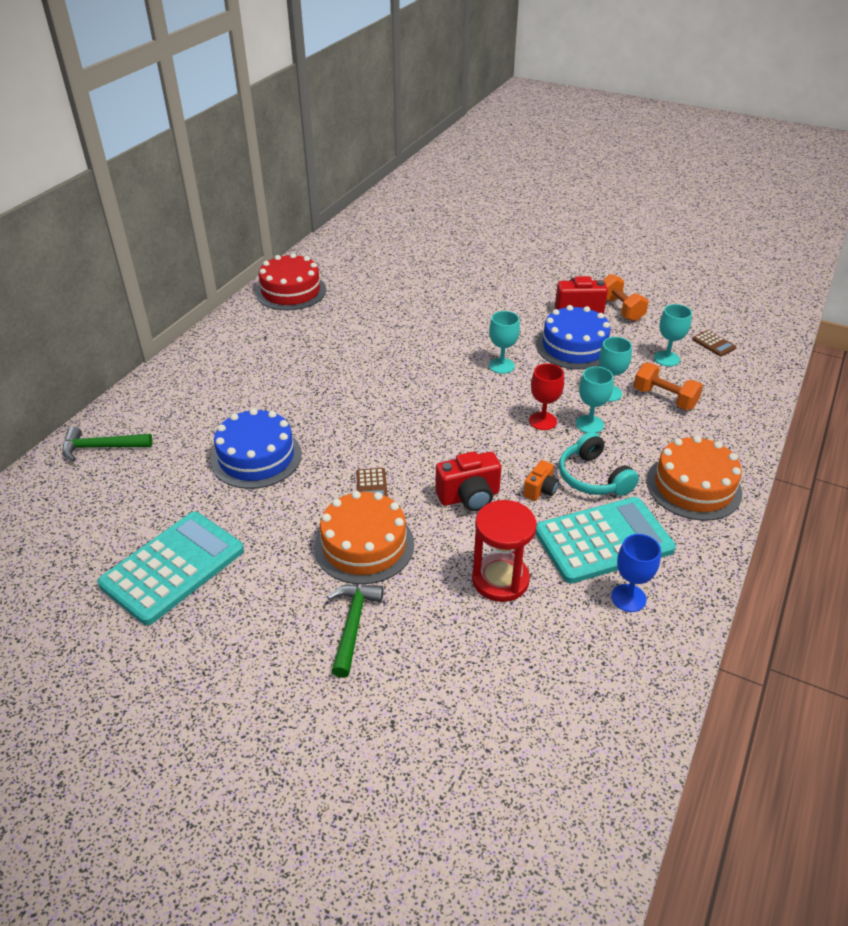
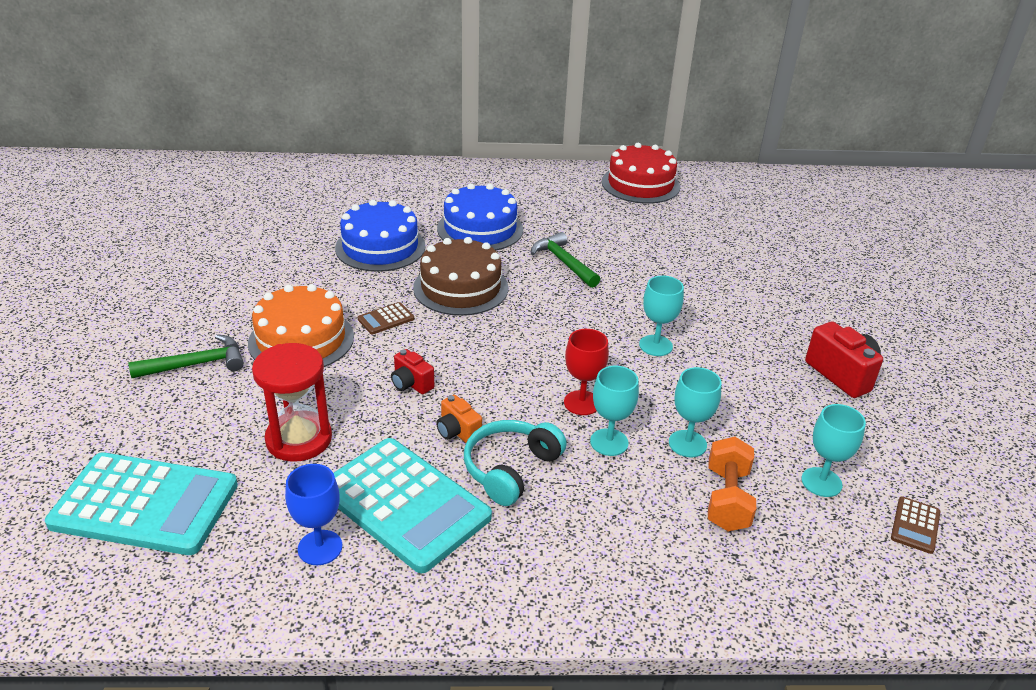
camera: 60 degrees right, 5 degrees down
green hammer [62,426,152,461] -> green hammer moved to [531,232,600,288]
turquoise calculator [97,512,244,625] -> turquoise calculator moved to [45,453,238,555]
red camera [435,451,501,511] -> red camera [391,349,434,394], size x0.60
orange camera [523,460,559,501] -> orange camera turned 45 degrees clockwise [436,395,482,443]
blue cake [536,305,611,370] -> blue cake moved to [437,183,523,250]
orange dumbbell [603,274,649,321] -> none
orange cake [647,436,743,521] -> none
none -> brown cake [413,237,508,316]

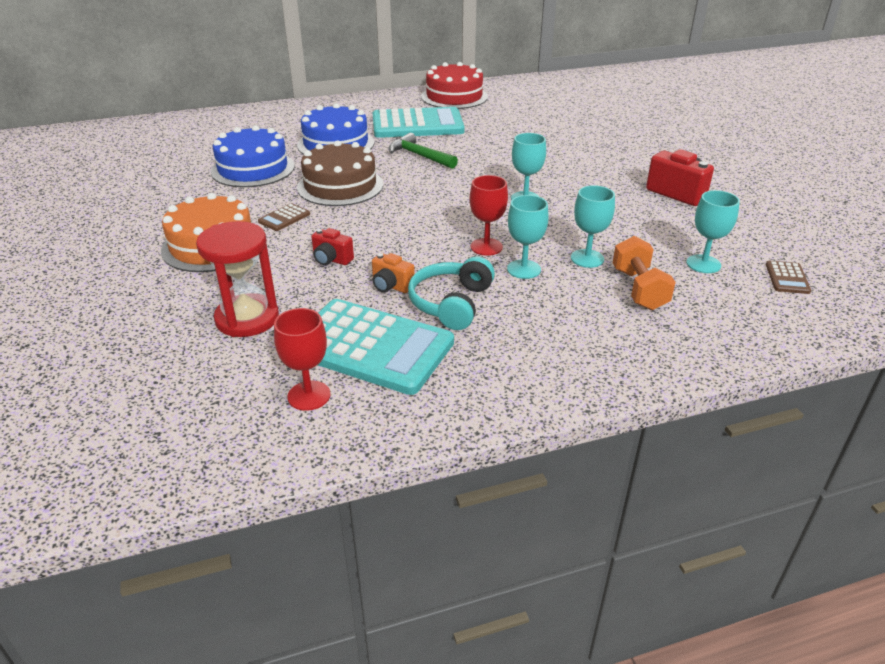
camera: 15 degrees left, 0 degrees up
turquoise calculator [45,453,238,555] -> turquoise calculator moved to [373,107,465,138]
green hammer [128,334,244,378] -> none
blue goblet [285,464,342,565] -> red goblet [274,308,331,411]

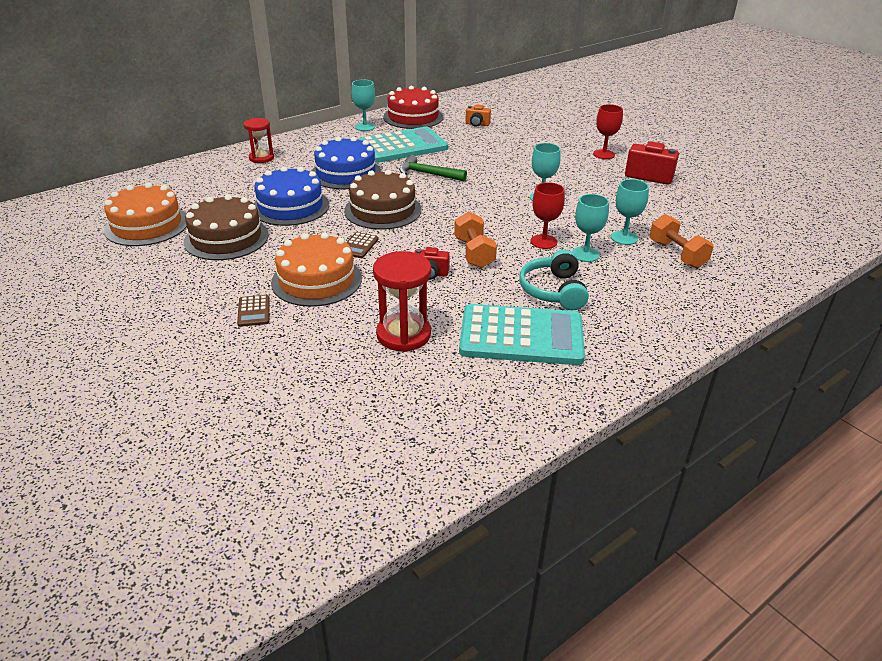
camera: 20 degrees left, 0 degrees up
red goblet [274,308,331,411] -> red goblet moved to [593,104,623,159]
orange camera [372,253,415,293] -> orange camera moved to [465,104,491,127]
turquoise goblet [686,190,740,273] -> turquoise goblet moved to [351,80,375,131]
brown calculator [766,261,811,294] -> brown calculator moved to [237,295,270,327]
none -> orange cake [104,183,187,246]
none -> brown cake [184,194,269,260]
none -> red hourglass [244,118,274,163]
none -> orange dumbbell [454,211,497,268]

